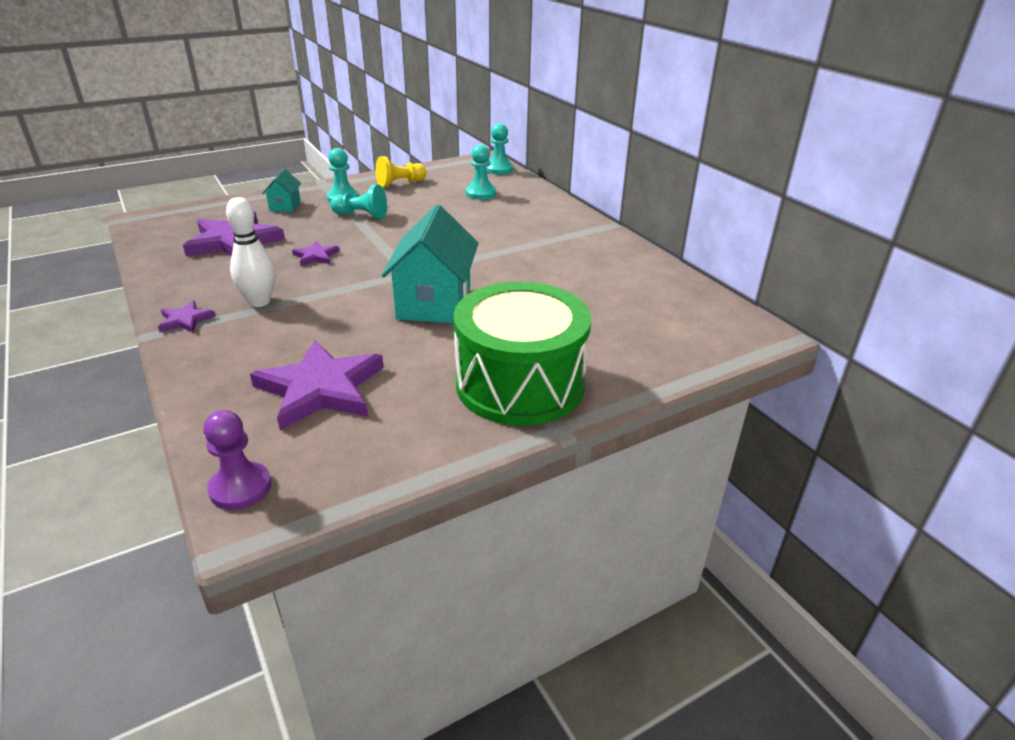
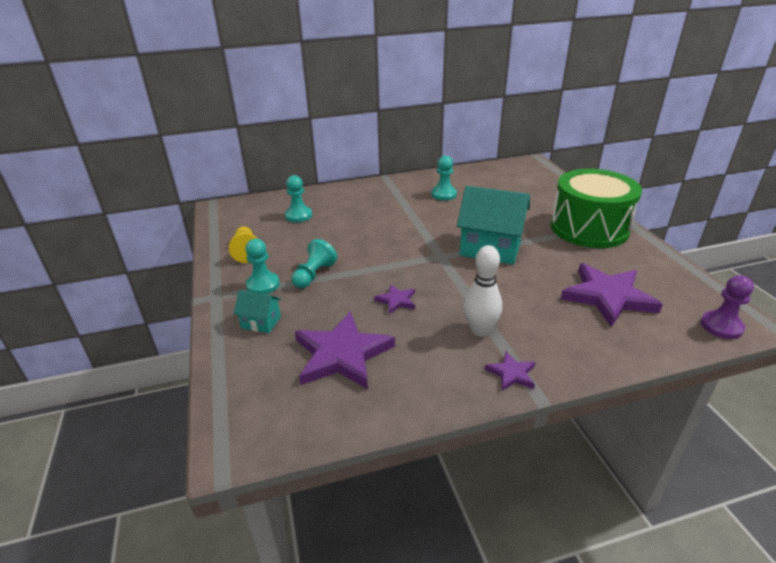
camera: 75 degrees left, 0 degrees up
turquoise pawn [486,123,513,175] -> turquoise pawn moved to [431,156,457,201]

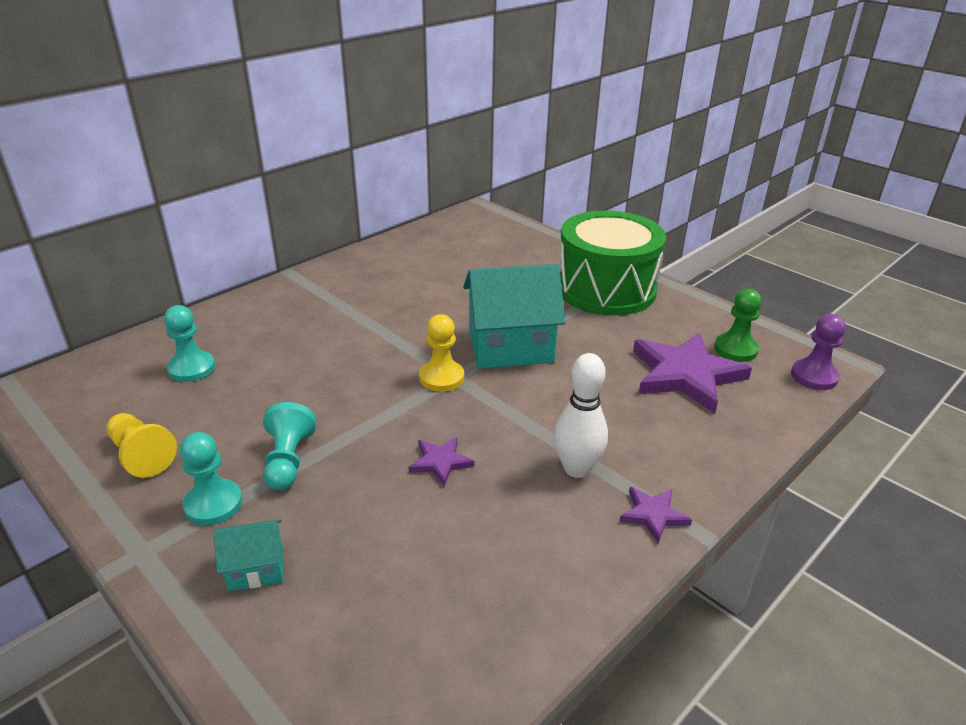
camera: 30 degrees left, 0 degrees up
purple star [295,311,395,389] -> none
turquoise pawn [431,156,457,201] -> none
none -> yellow pawn [419,314,464,392]
none -> green pawn [714,289,762,362]

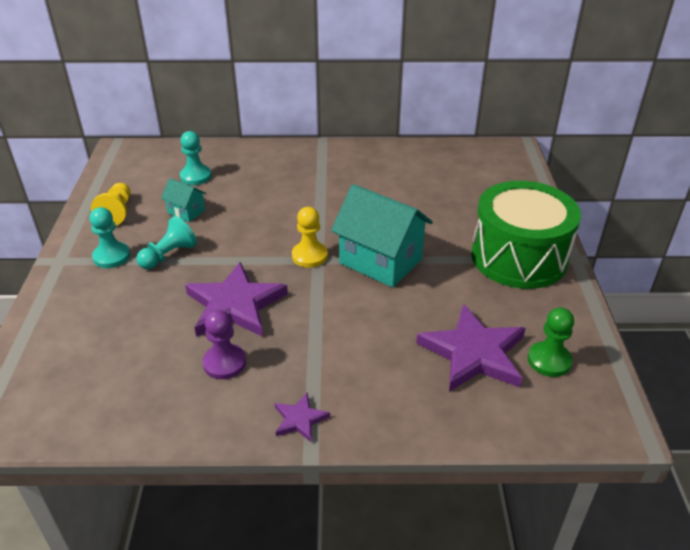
camera: 45 degrees right, 5 degrees up
turquoise house [213,519,283,591] -> turquoise house moved to [161,178,206,222]
purple star [409,437,474,486] -> purple star [185,262,288,337], size x2.11
white bowling pin [554,353,608,478] -> none
purple pawn [791,314,846,390] -> purple pawn moved to [202,310,246,379]

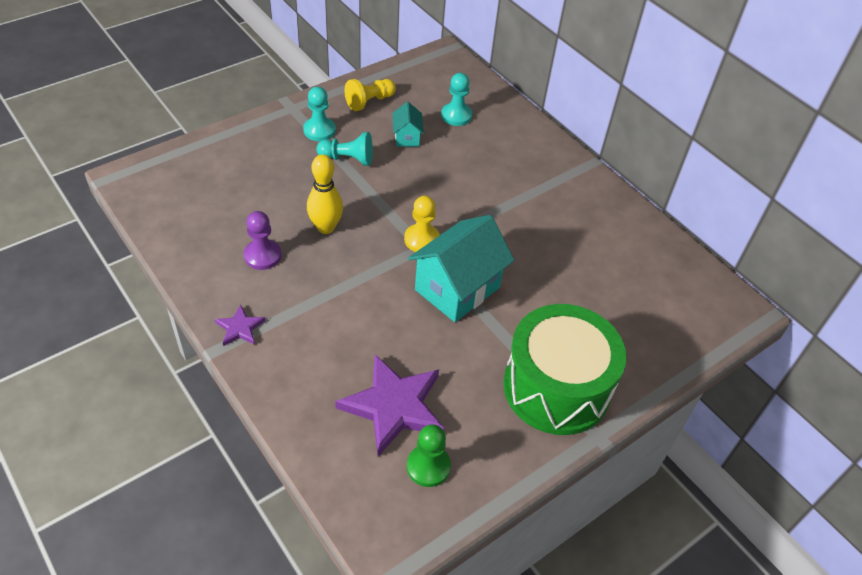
camera: 50 degrees right, 10 degrees up
purple star [185,262,288,337] -> yellow bowling pin [307,155,343,234]
turquoise house [331,184,433,287] -> turquoise house turned 45 degrees clockwise [408,215,514,322]

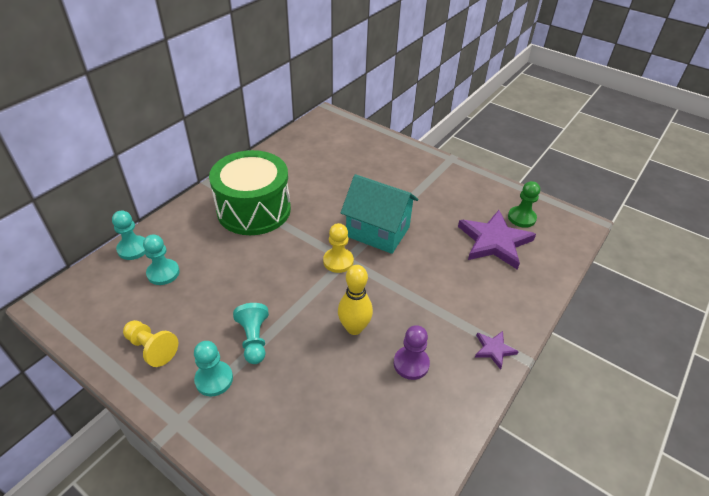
camera: 105 degrees left, 5 degrees down
turquoise house [392,102,424,147] -> none
green drum [503,304,626,435] -> green drum moved to [209,150,291,235]
none -> turquoise pawn [112,211,145,260]

